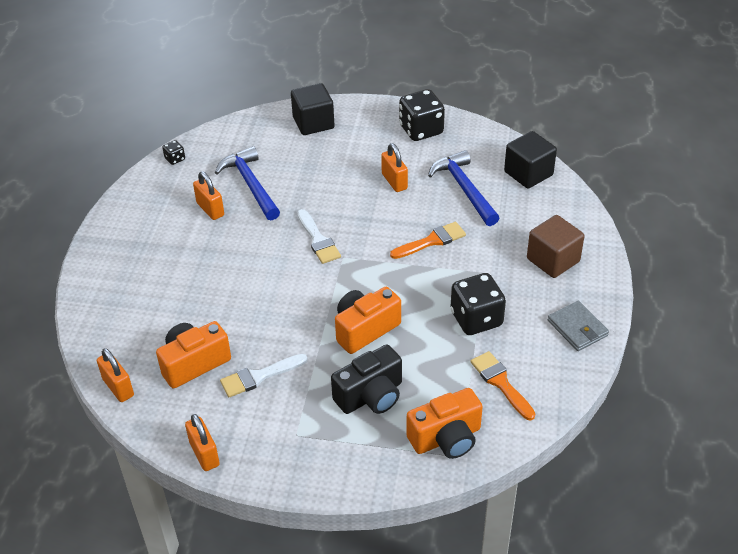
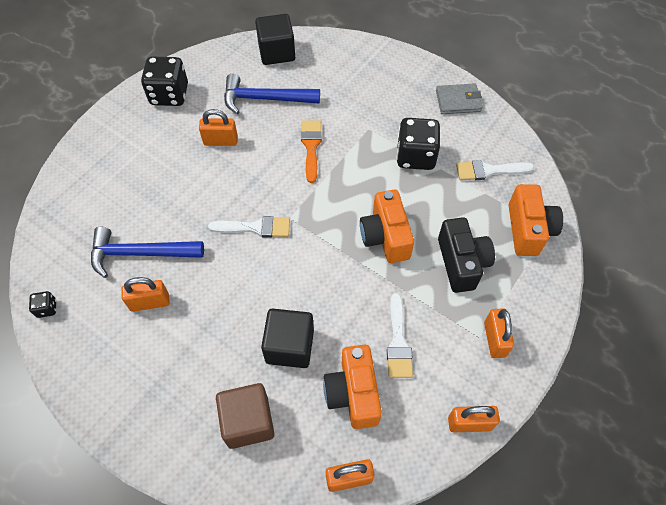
camera: 65 degrees left, 15 degrees up
black cube [291,83,335,135] -> black cube moved to [261,309,314,368]
orange brush [471,351,535,420] -> white brush [456,160,534,180]
brown cube [527,215,584,278] -> brown cube moved to [216,383,274,449]
none -> orange padlock [484,308,514,358]

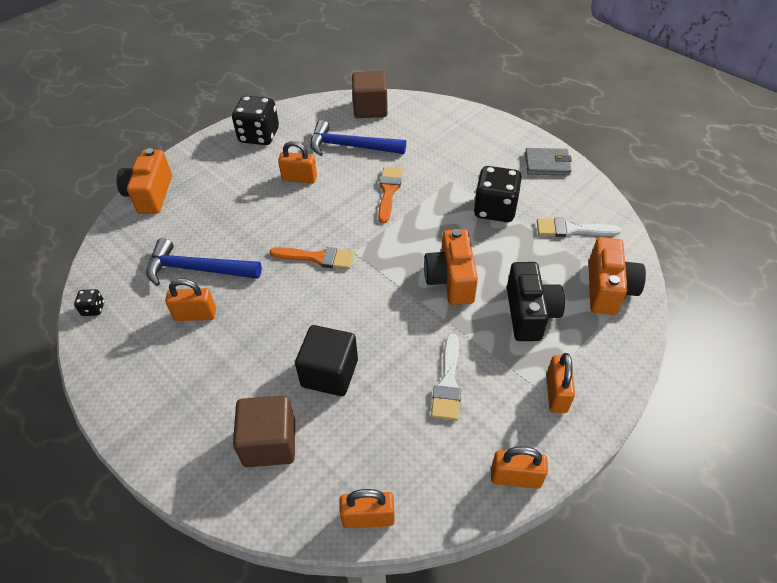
camera: 10 degrees right, 10 degrees down
white brush [208,216,290,238] -> orange brush [270,247,354,269]
black cube [255,14,295,65] -> brown cube [352,71,388,118]
orange camera [323,345,382,429] -> orange camera moved to [116,148,172,214]

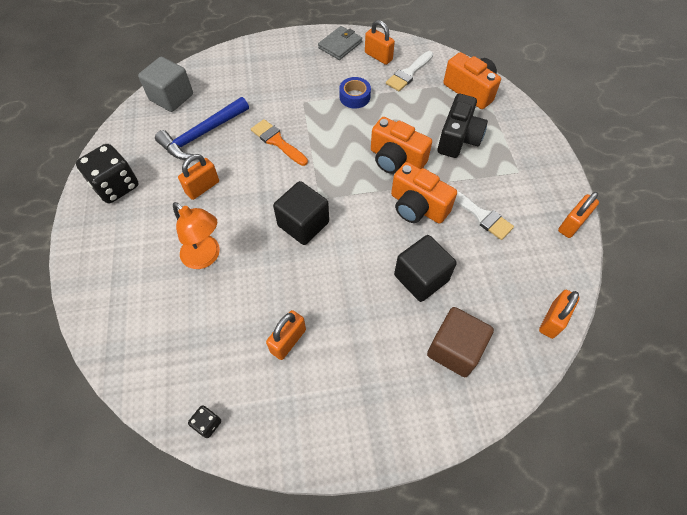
camera: 55 degrees left, 10 degrees up
orange camera [116,148,172,214] -> orange camera moved to [391,162,457,224]
blue hammer [146,238,262,286] -> none
orange brush [270,247,354,269] -> black cube [273,181,329,245]
brown cube [352,71,388,118] -> grey cube [138,57,193,112]
black dice [474,166,522,222] -> blue tape [339,77,371,109]
black camera [507,262,565,341] -> black camera turned 75 degrees clockwise [438,94,488,158]
orange padlock [546,353,575,413] -> orange padlock moved to [365,20,395,65]
none -> orange lamp [173,202,220,269]

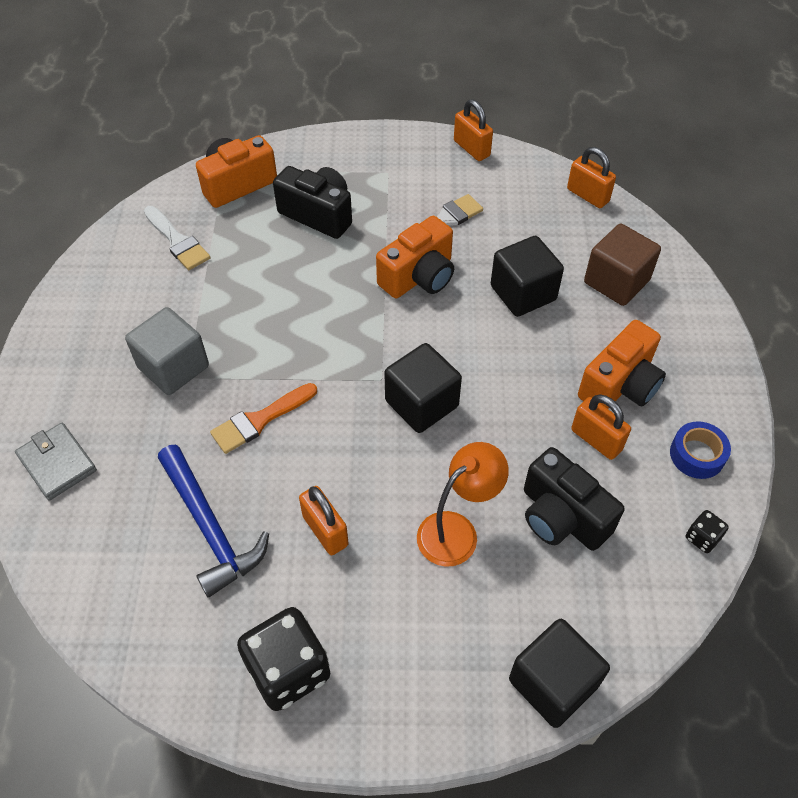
camera: 80 degrees left, 5 degrees down
grey cube [138,57,193,112] -> grey cube moved to [125,307,209,395]
grey wallet [318,26,362,60] -> grey wallet moved to [15,423,97,501]
blue tape [339,77,371,109] -> blue tape moved to [670,421,731,479]
orange padlock [365,20,395,65] -> none
orange camera [371,117,432,174] -> orange camera moved to [578,320,666,409]
none -> black cube [509,619,610,728]
none -> black camera [524,447,625,551]

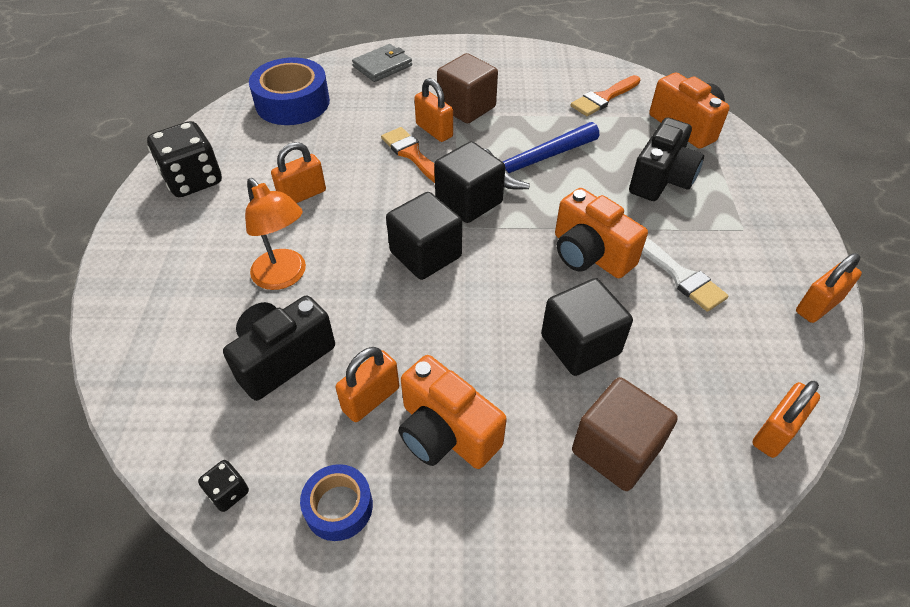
camera: 90 degrees right, 5 degrees down
grey cube [125,307,209,395] -> brown cube [437,53,498,123]
white brush [144,206,210,270] -> orange brush [571,75,640,116]
blue hammer [158,445,269,598] -> blue hammer moved to [485,122,599,189]
black cube [509,619,610,728] -> black cube moved to [434,141,505,223]
none -> blue tape [249,57,330,125]
none -> orange padlock [414,78,453,142]

